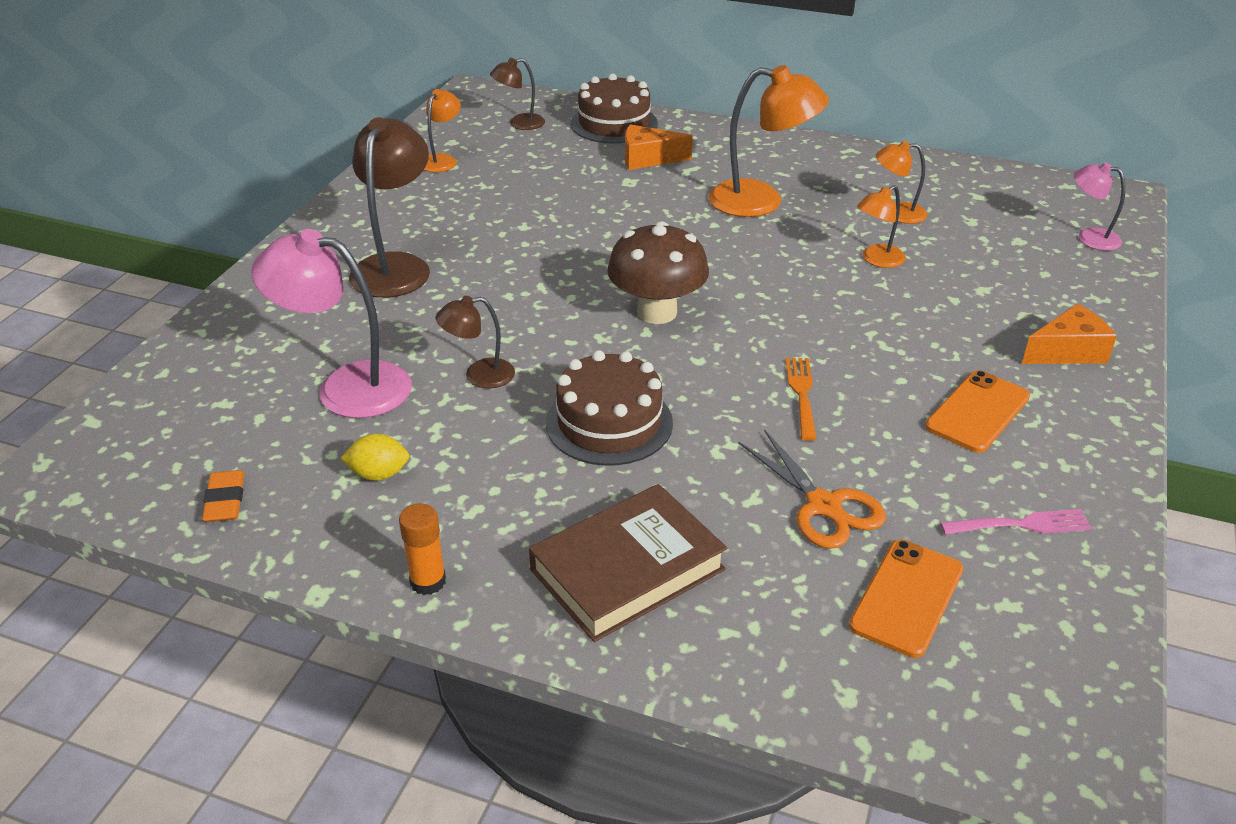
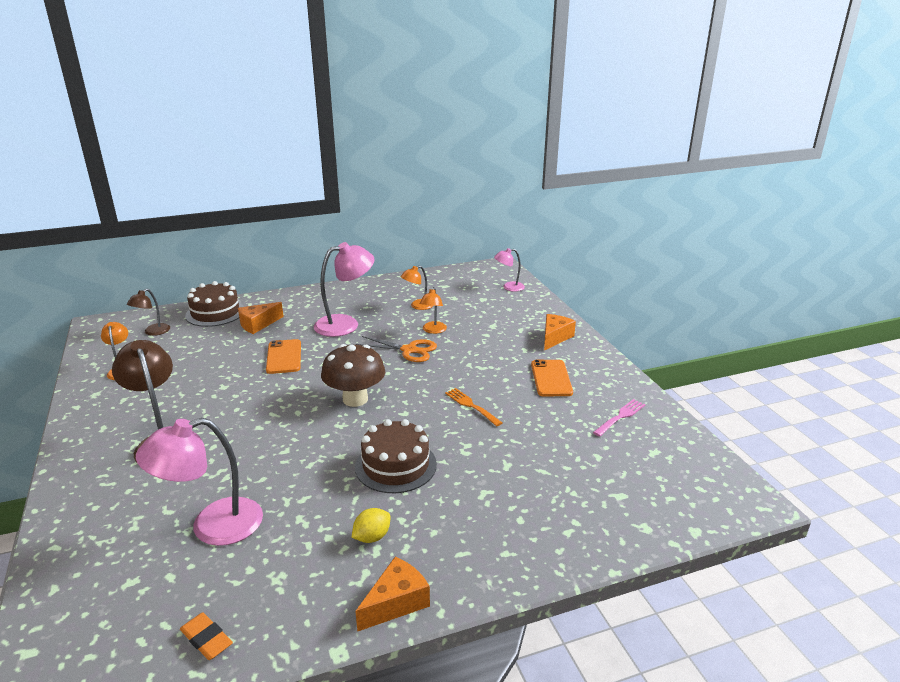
camera: 40 degrees left, 10 degrees down
yellow lemon [340,434,409,481] -> yellow lemon moved to [352,508,391,543]
orange glue stick [399,504,446,595] -> orange cheese [355,557,430,632]
brown lamp [436,296,515,389] -> none
brown book [529,484,727,642] -> none
orange lamp [709,65,829,217] -> pink lamp [314,242,375,337]
orange scissors [739,429,886,549] -> orange scissors moved to [356,336,437,362]
orange phone [849,540,964,658] -> orange phone moved to [266,339,301,374]

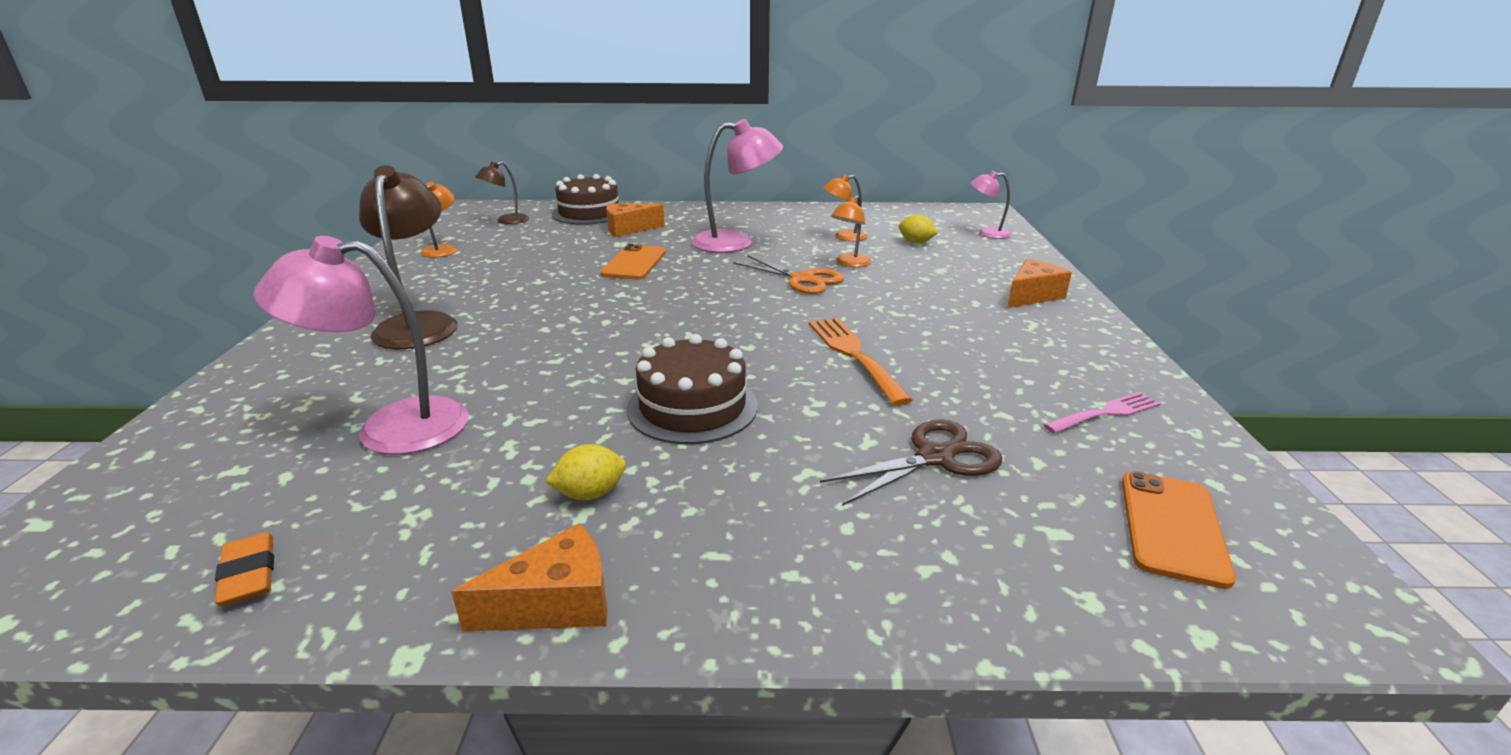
camera: 20 degrees right, 0 degrees up
brown mushroom [321,344,385,407] -> none
orange fork [445,388,502,426] -> orange fork [809,318,913,406], size x1.51
orange phone [531,359,573,396] -> orange phone moved to [1122,471,1236,589]
none -> brown scissors [820,419,1002,506]
none -> yellow lemon [899,214,938,244]

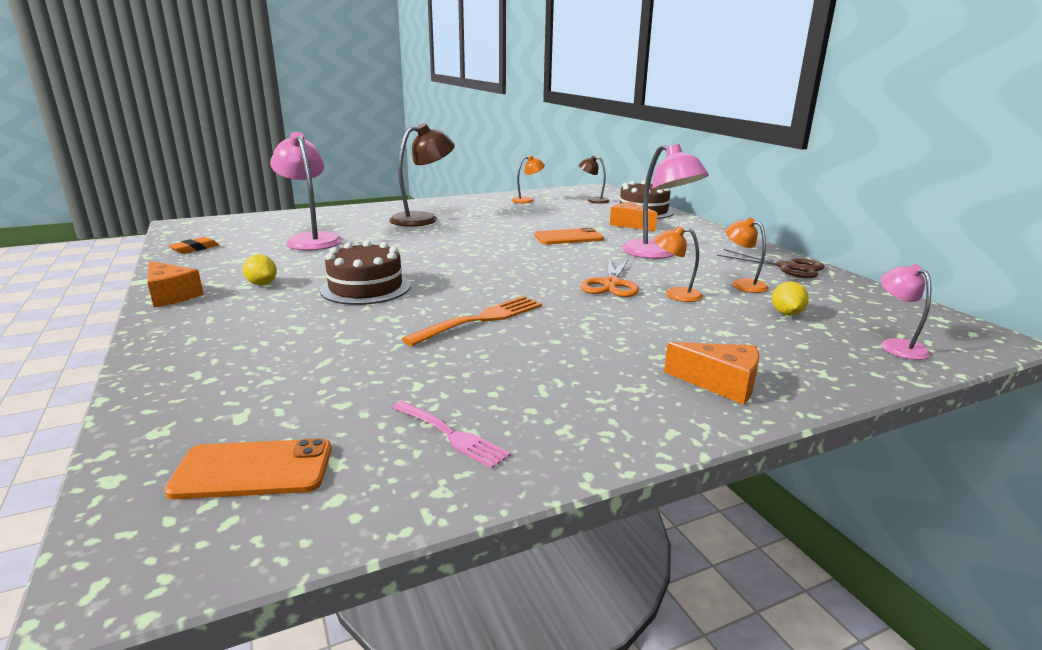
camera: 65 degrees right, 5 degrees down
brown scissors [820,419,1002,506] -> brown scissors moved to [717,249,825,278]

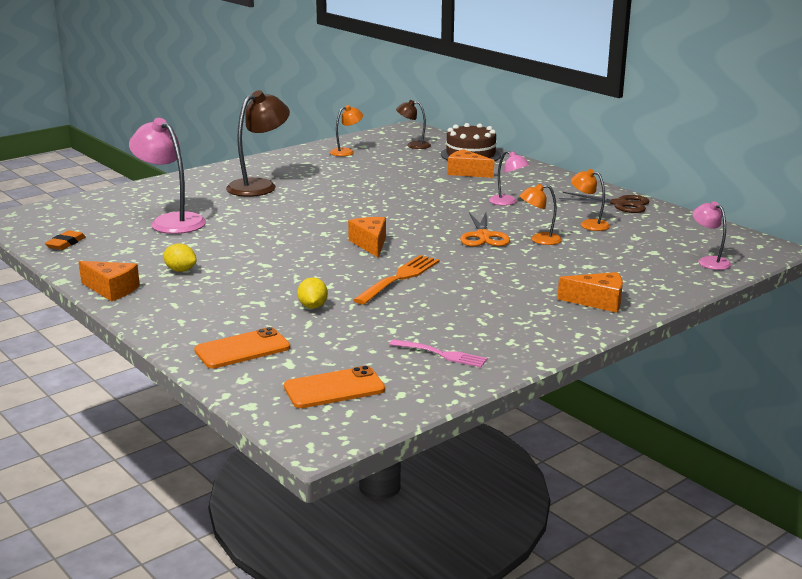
camera: 15 degrees left, 0 degrees up
brown cake [320,241,411,305] -> none
orange phone [534,227,604,244] -> orange phone moved to [194,327,290,368]
pink lamp [622,144,709,259] -> pink lamp [489,151,530,206], size x0.54
yellow lemon [772,281,809,316] -> yellow lemon moved to [297,277,328,309]
none -> orange cheese [348,217,386,258]

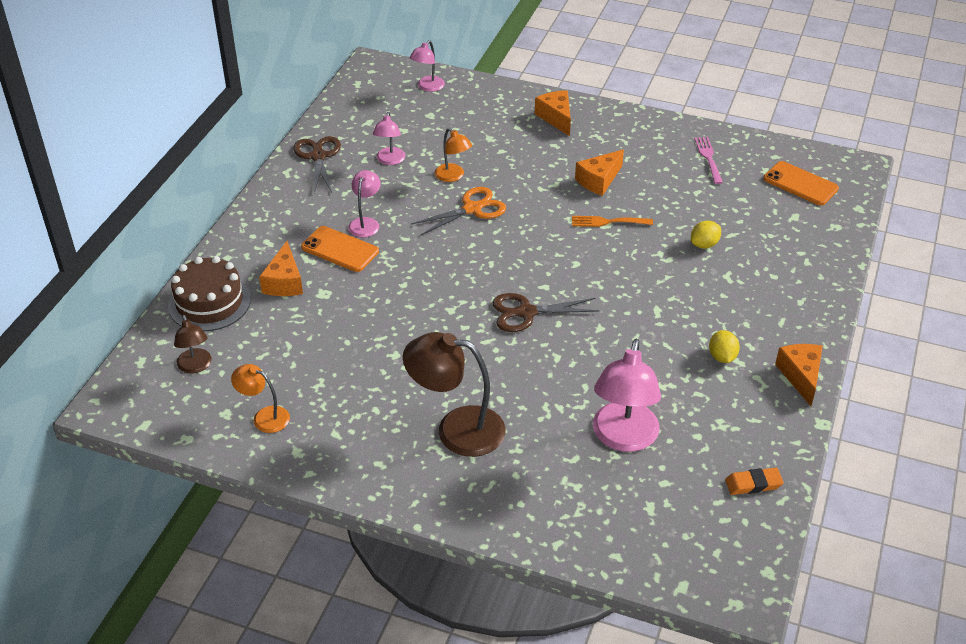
camera: 120 degrees left, 20 degrees up
orange phone [194,327,290,368] -> orange phone moved to [301,226,379,272]
orange cheese [348,217,386,258] -> orange cheese moved to [575,150,624,196]
orange fork [353,255,439,305] -> orange fork [572,216,653,227], size x0.66
orange lamp [571,169,610,231] -> pink lamp [373,112,406,165]
none -> brown scissors [492,293,600,332]

